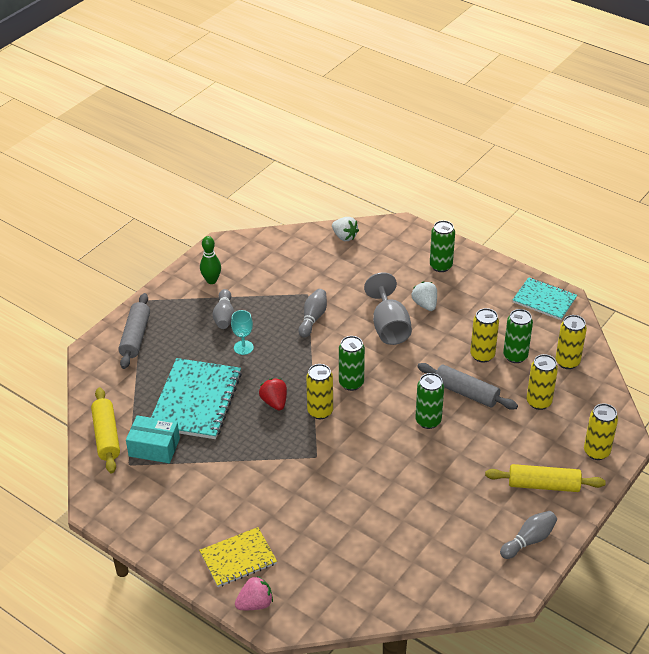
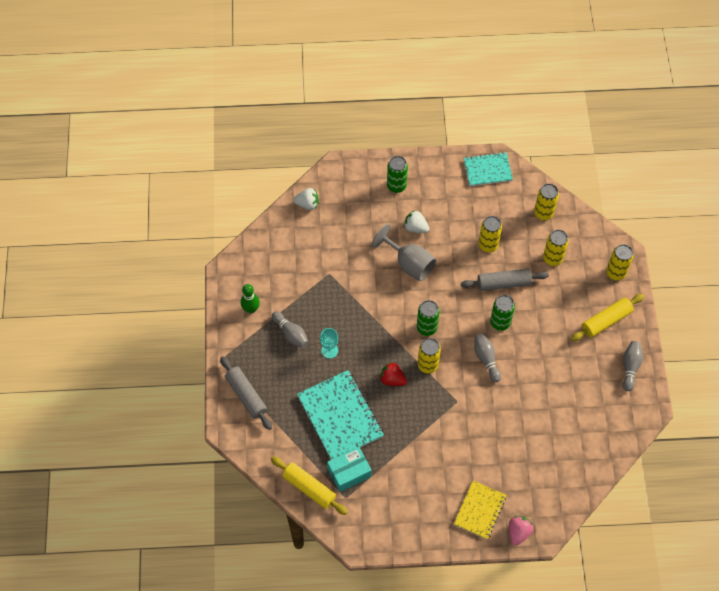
camera: 40 degrees left, 20 degrees up
grey bowling pin [299,289,327,337] -> grey bowling pin moved to [474,334,501,382]
green can [503,309,533,363] -> none

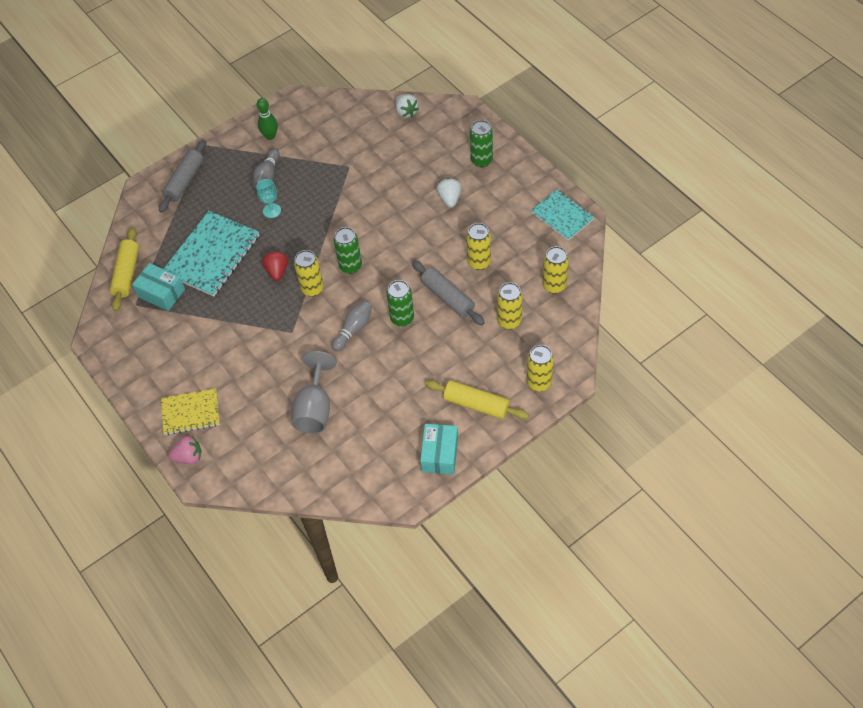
camera: 60 degrees right, 5 degrees down
grey goblet [372,224,436,281] -> grey goblet moved to [291,351,337,434]
grey bowling pin [623,341,643,391] -> turquoise box [420,424,458,474]

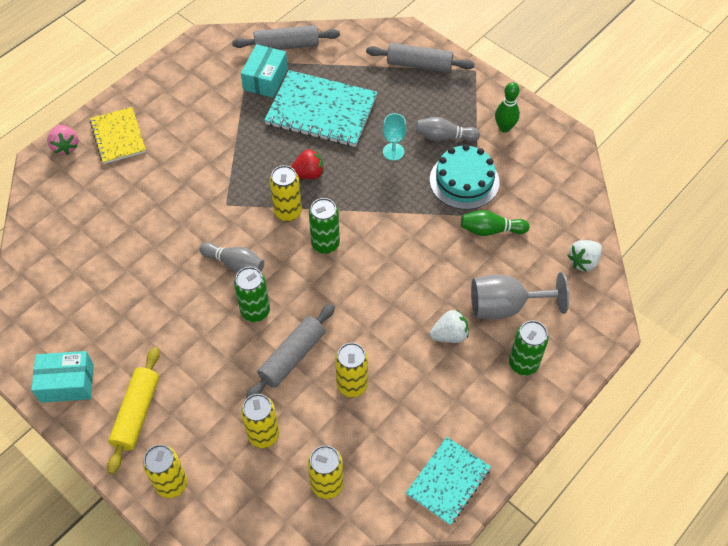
camera: 75 degrees right, 0 degrees up
yellow rolling pin [110,227,139,311] -> grey rolling pin [232,25,340,50]
grey goblet [291,351,337,434] -> grey goblet moved to [471,272,569,319]
none -> turquoise cake [430,144,500,210]
none -> green bowling pin [461,210,529,236]

